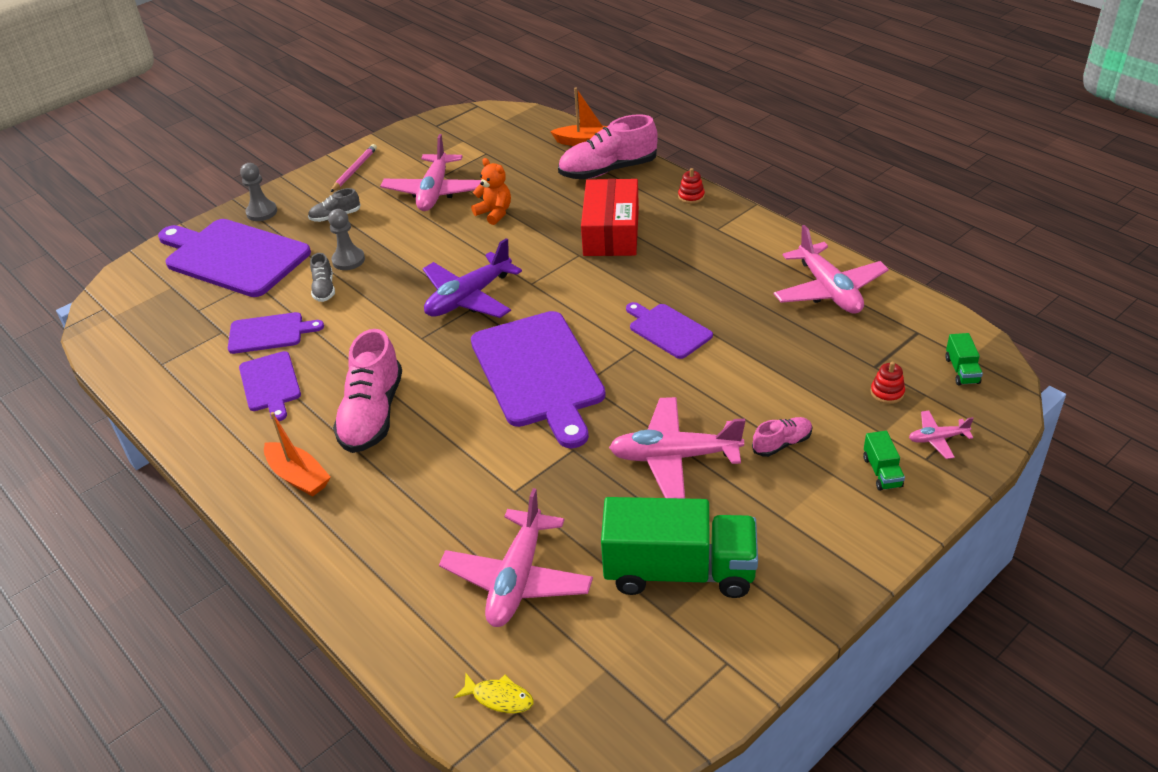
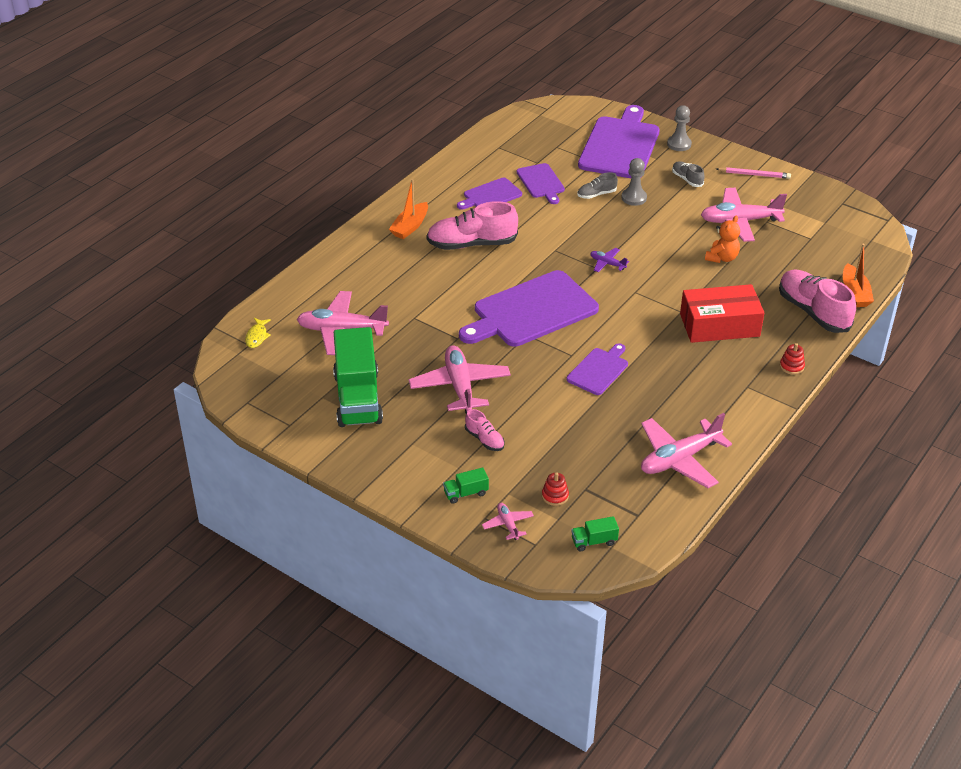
camera: 75 degrees right, 0 degrees up
purple plane [423,238,522,318] -> purple plane [590,248,629,272], size x0.47

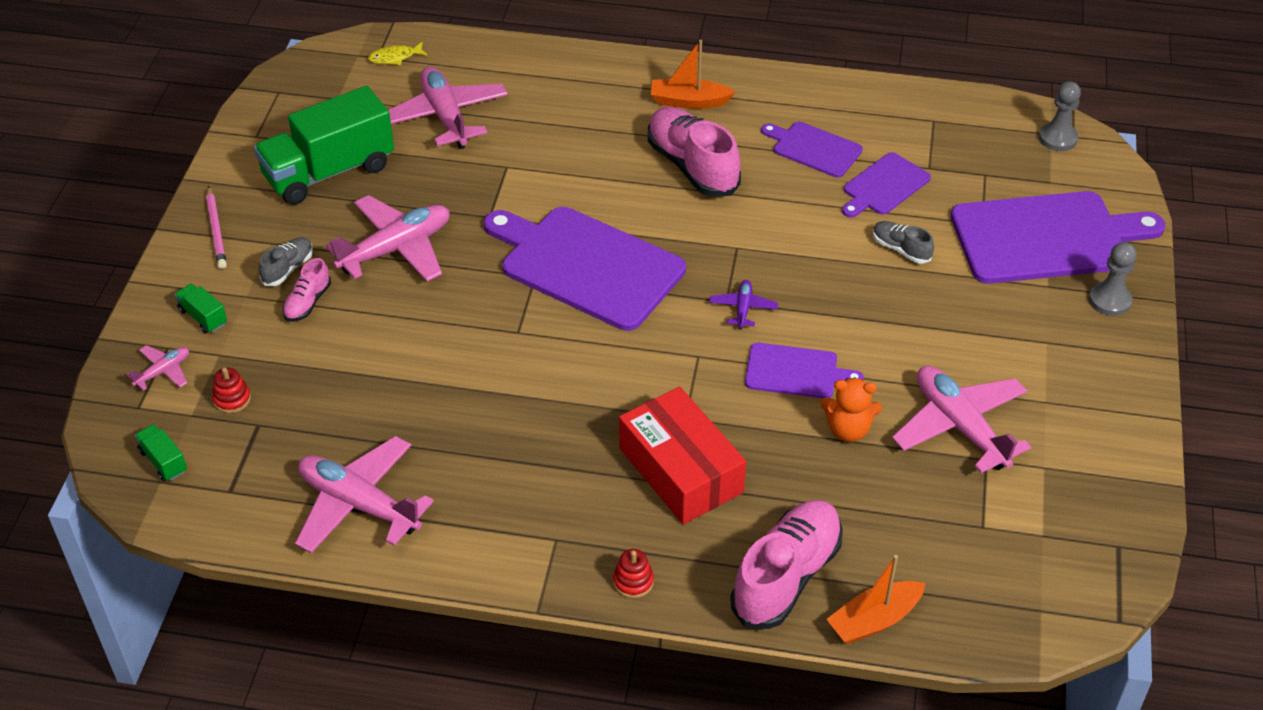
camera: 65 degrees right, 5 degrees up
purple cutting board [567,343,628,395] -> purple cutting board moved to [745,343,864,399]
grey pawn [621,158,647,206] -> grey pawn moved to [1039,81,1081,151]
grey shoe [672,161,705,187] -> grey shoe moved to [259,237,313,286]
pink pencil [716,167,791,179] -> pink pencil moved to [206,186,227,269]

